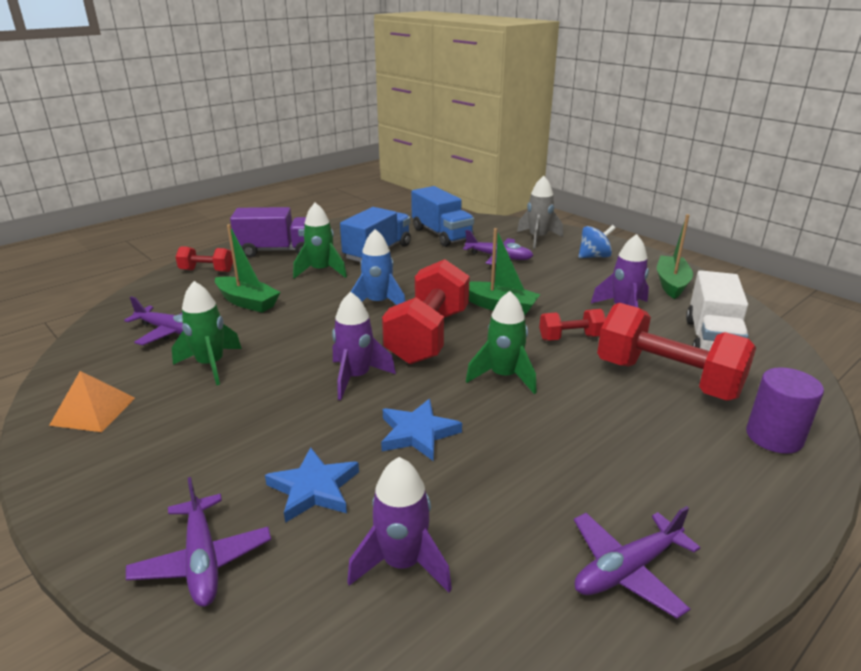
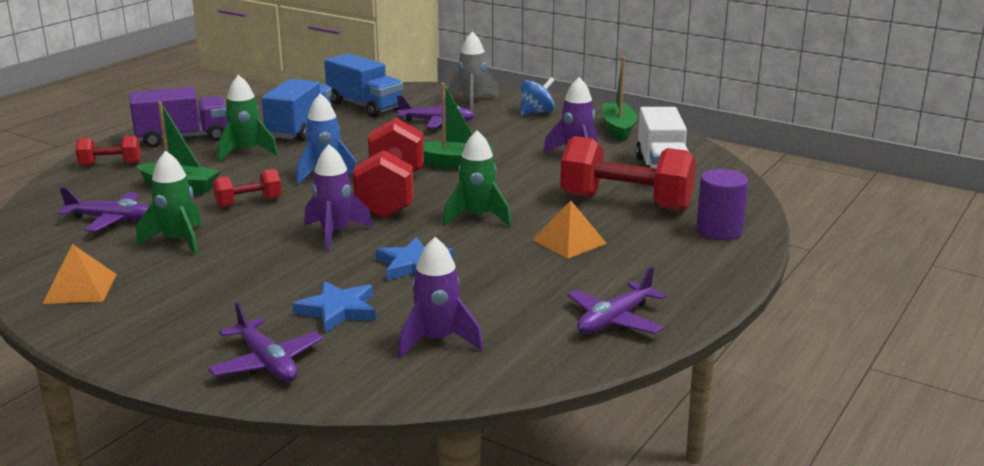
camera: 15 degrees left, 5 degrees down
red dumbbell [539,309,606,341] -> red dumbbell moved to [213,169,282,208]
none -> orange pyramid [532,200,607,259]

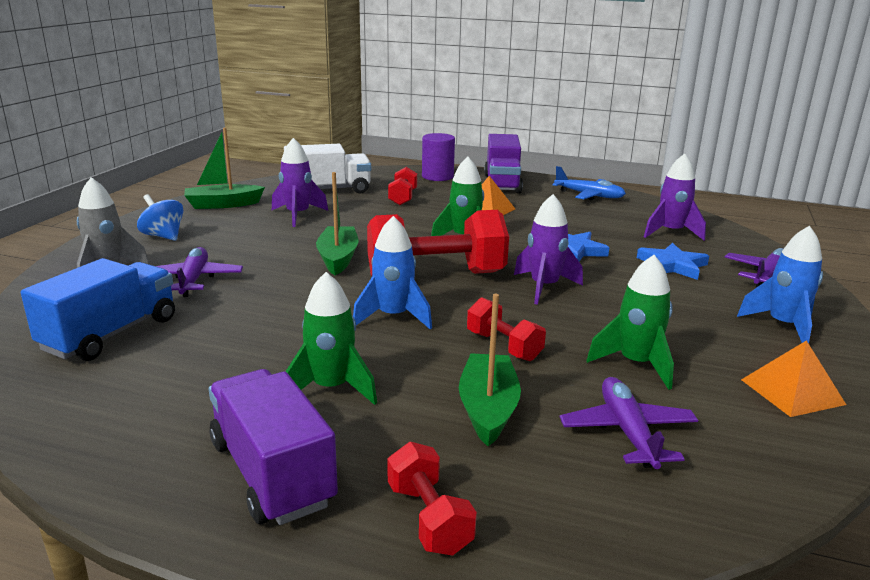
camera: 105 degrees left, 0 degrees up
blue truck [262,79,334,141] -> none
red dumbbell [560,136,696,211] -> red dumbbell [388,167,417,205], size x0.50
purple plane [567,267,667,334] -> blue plane [552,166,626,200]
none -> purple truck [484,134,523,194]
none -> blue rocket [737,225,823,344]

